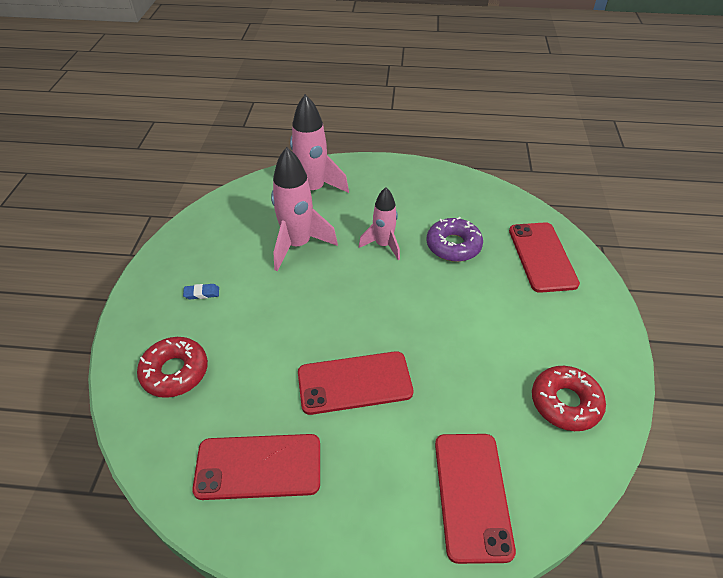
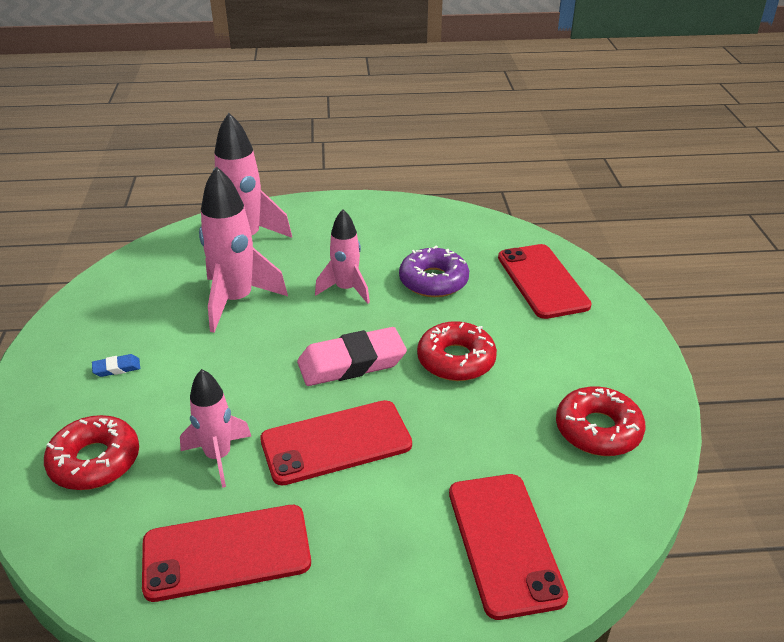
camera: 10 degrees left, 10 degrees down
none -> pink rocket [180,369,251,488]
none -> pink eraser [297,327,407,386]
none -> red donut [417,321,497,381]

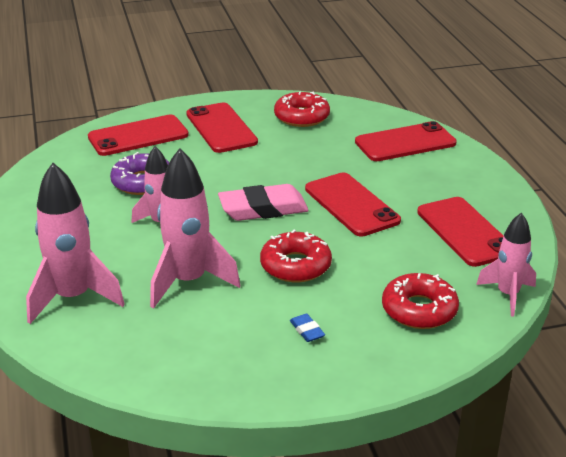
camera: 100 degrees left, 5 degrees down
pink rocket [180,369,251,488] -> pink rocket moved to [476,212,536,317]
pink eraser [297,327,407,386] -> pink eraser turned 75 degrees counterclockwise [218,184,309,221]
red donut [417,321,497,381] -> red donut moved to [260,229,332,282]
none -> red phone [186,102,258,153]

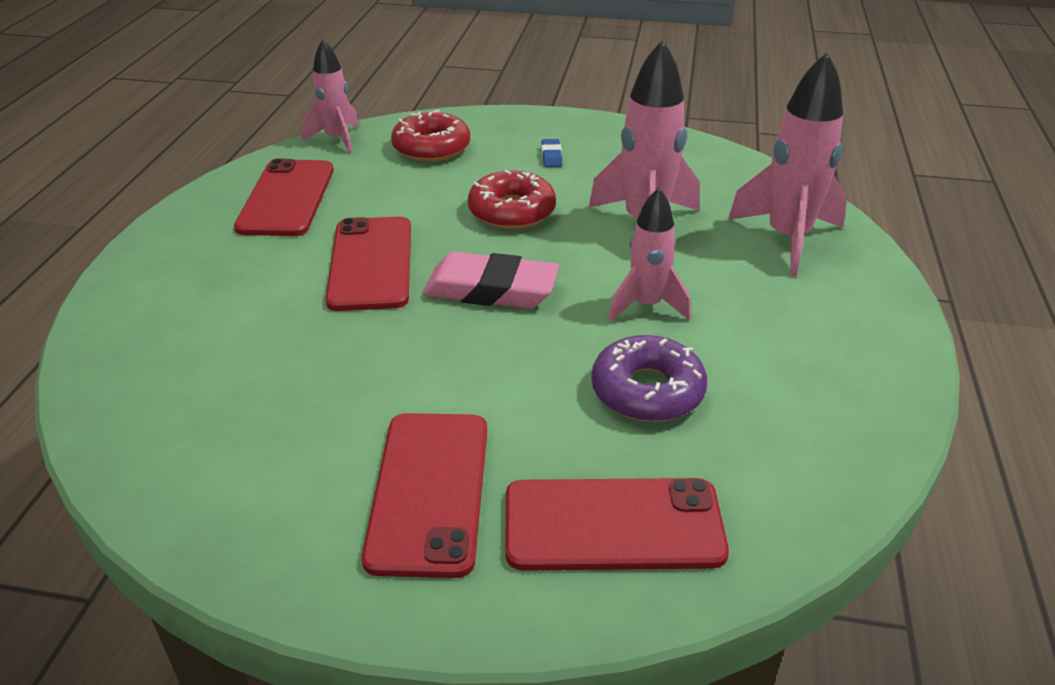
camera: 155 degrees left, 5 degrees up
red donut [274,91,330,127] -> none
red phone [355,121,457,161] -> none

